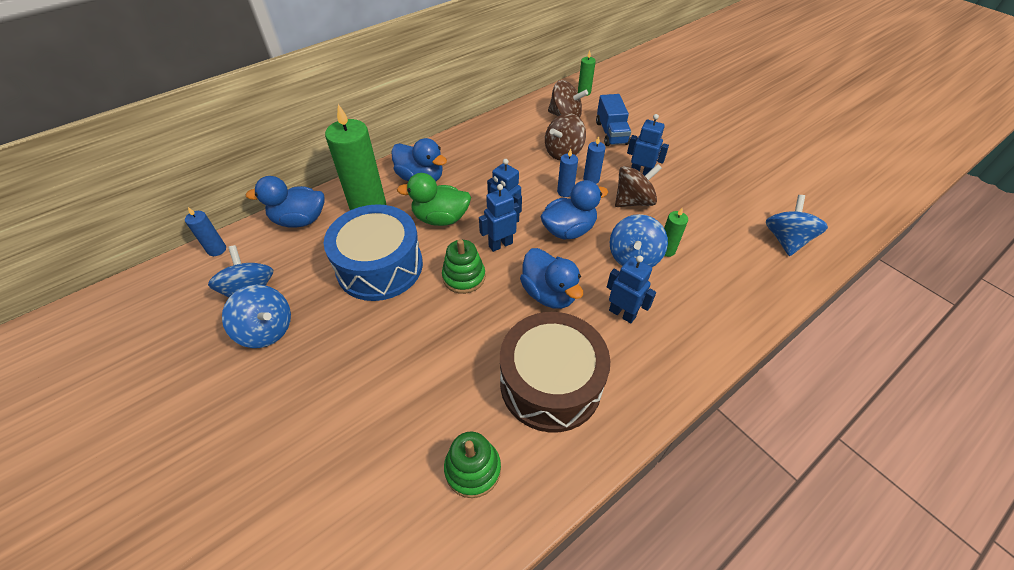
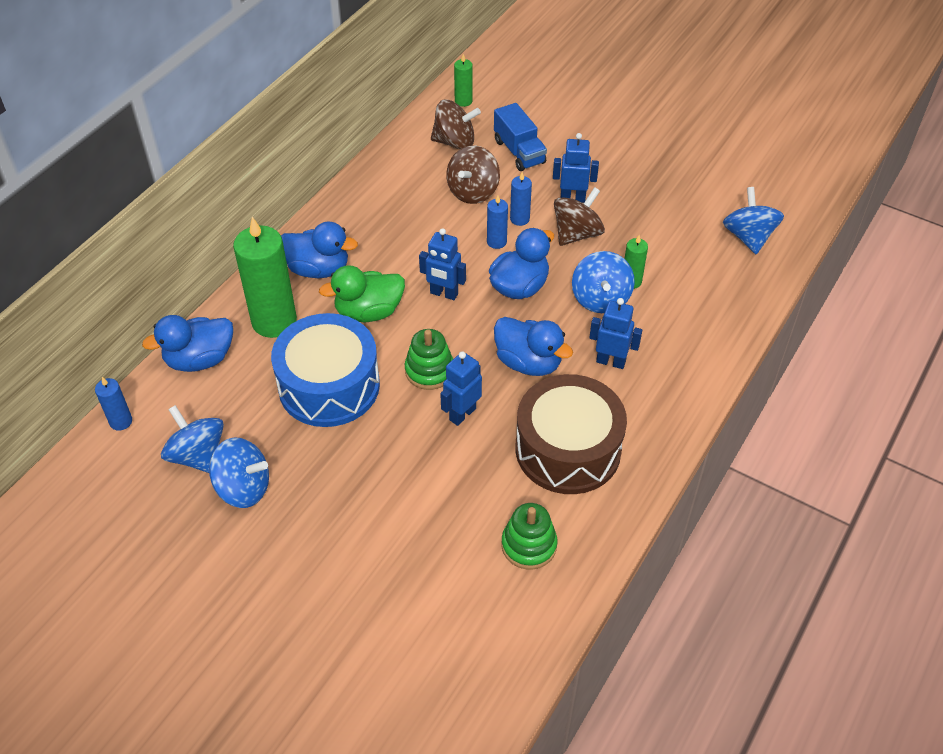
camera: 20 degrees left, 0 degrees up
blue robot [479,184,520,252] -> blue robot moved to [440,351,482,426]

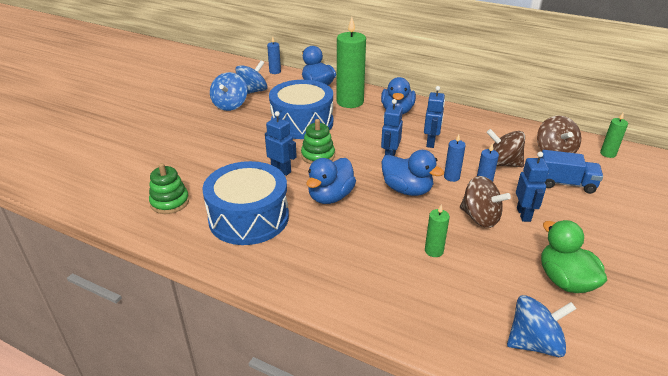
camera: 85 degrees right, 15 degrees down
green duck [319,265,405,322] -> green duck moved to [541,220,607,293]
blue truck [494,103,547,171] -> blue truck turned 135 degrees counterclockwise [540,150,603,194]
brown drum [516,374,627,494] -> blue drum [202,161,289,245]
blue spinning top [572,251,635,313] -> none
blue robot [589,298,642,369] -> blue robot moved to [424,86,445,148]

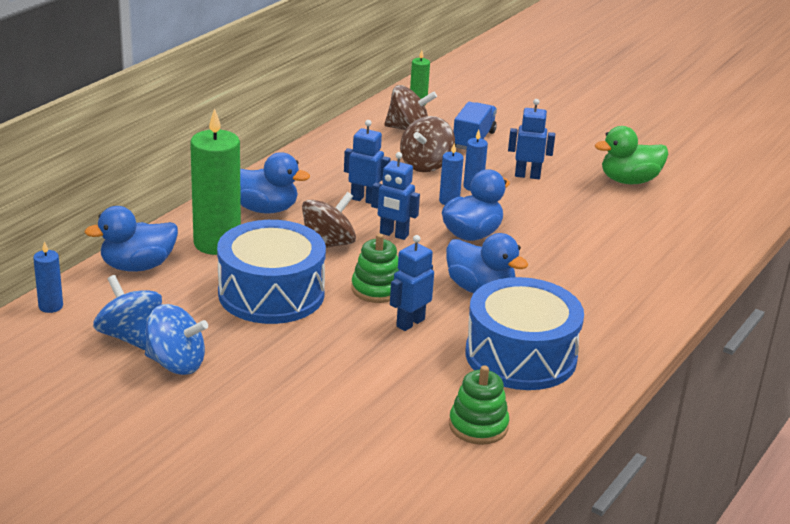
camera: 85 degrees left, 5 degrees down
green candle [425,205,450,257] -> none
brown spinning top [460,176,511,228] -> brown spinning top moved to [302,192,356,248]
blue spinning top [507,295,576,357] -> none

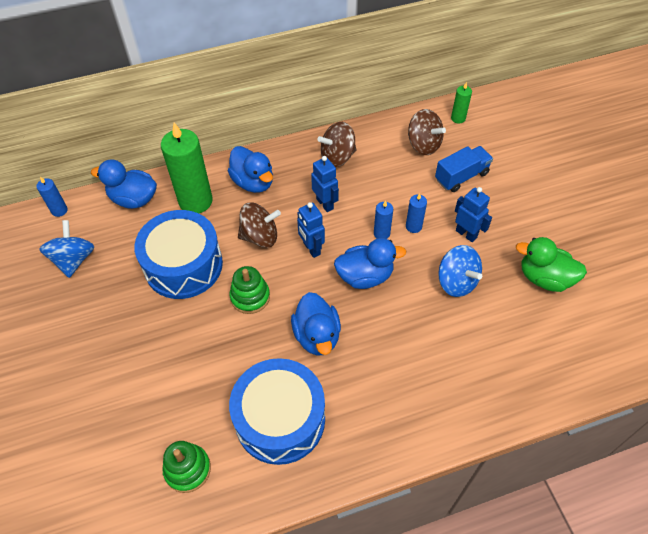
camera: 40 degrees right, 25 degrees up
blue spinning top [145,304,208,375] -> blue spinning top moved to [438,245,482,297]
blue robot [390,235,434,331] -> none
brown spinning top [400,116,455,172] -> brown spinning top moved to [317,122,356,167]

